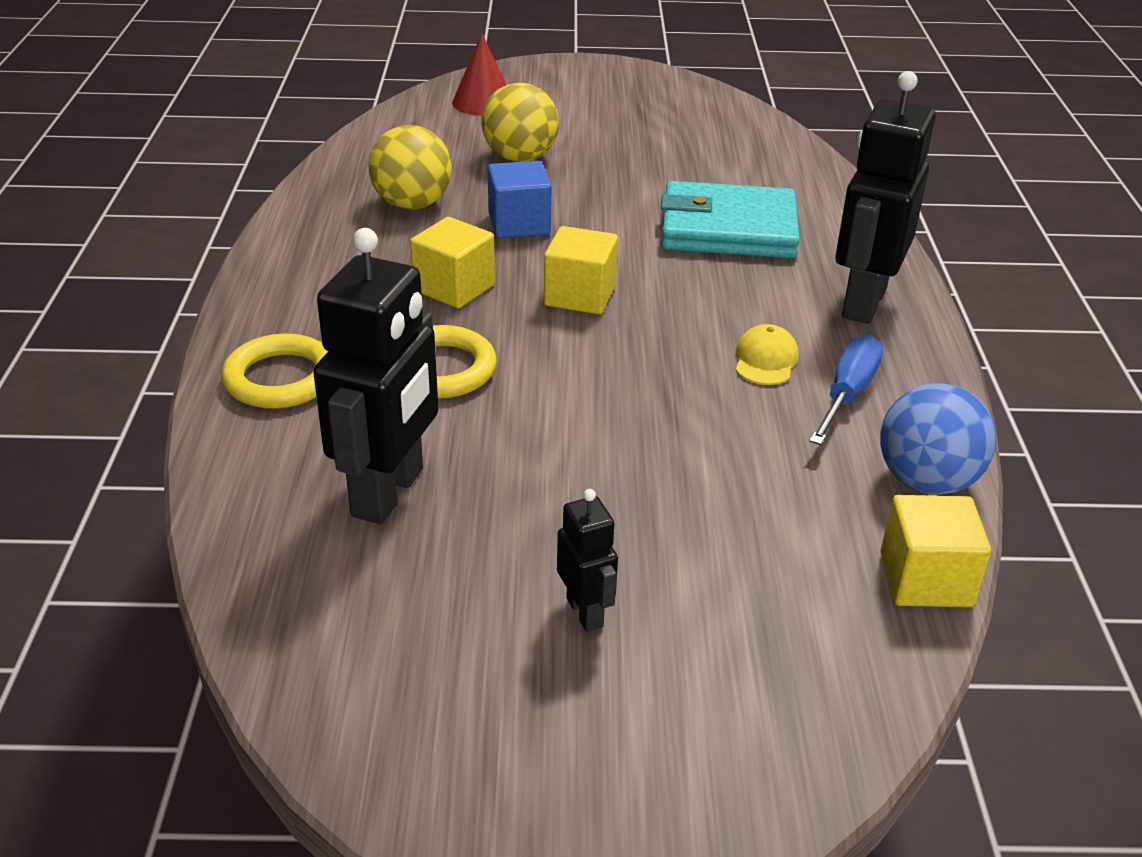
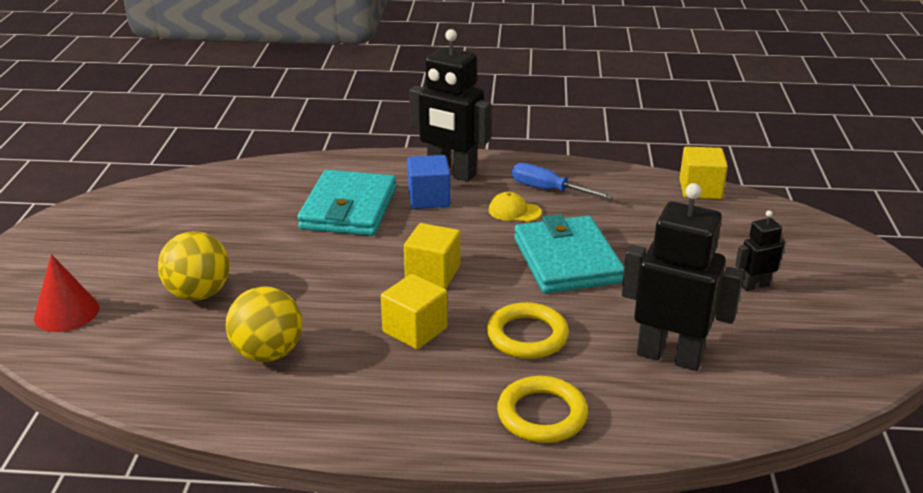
camera: 85 degrees left, 5 degrees down
blue cube [488,161,552,238] -> blue cube moved to [407,155,451,209]
blue ball [880,383,996,495] -> none
none -> turquoise wallet [514,214,624,293]

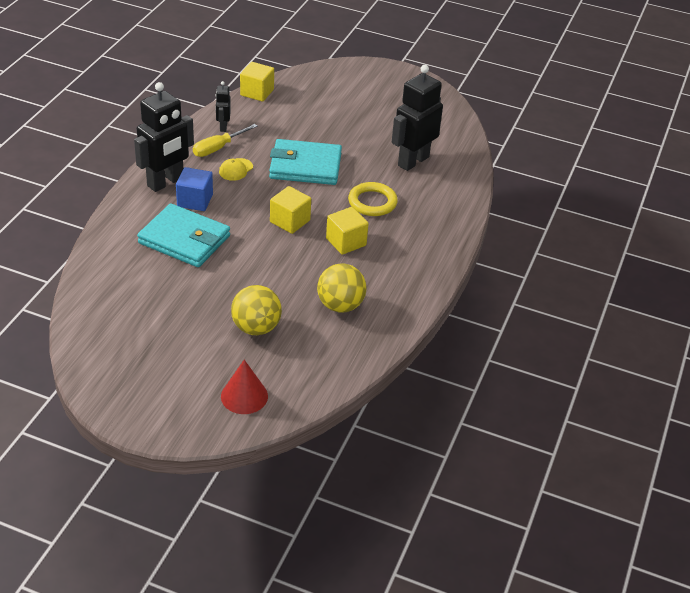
camera: 75 degrees left, 10 degrees up
yellow ring [497,376,588,443] -> none
blue screwdriver [512,163,613,199] -> yellow screwdriver [193,124,258,157]
black robot [735,210,785,291] -> black robot moved to [216,81,231,132]

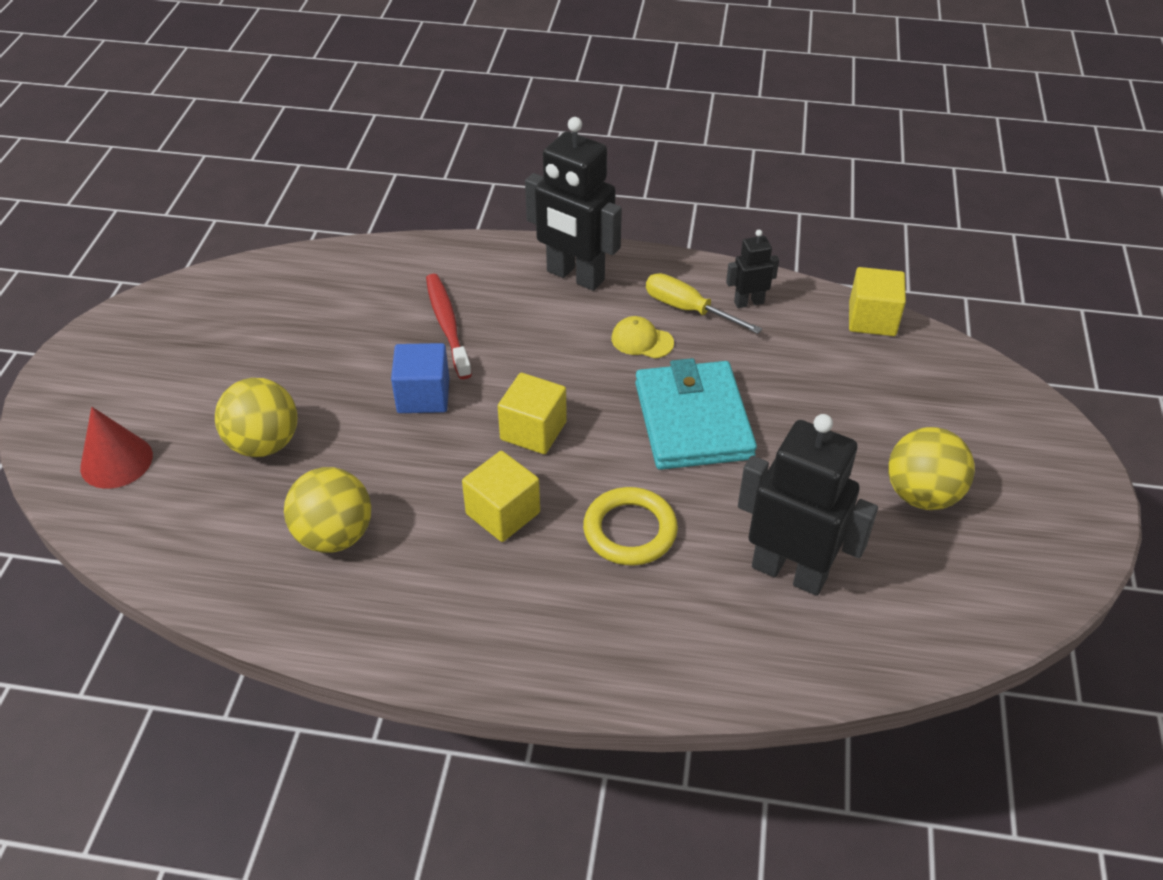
camera: 80 degrees right, 5 degrees up
turquoise wallet [137,203,230,267] -> red toothbrush [426,274,472,379]
blue cube [176,167,213,211] -> blue cube moved to [391,343,449,413]
none -> yellow ball [888,427,975,510]

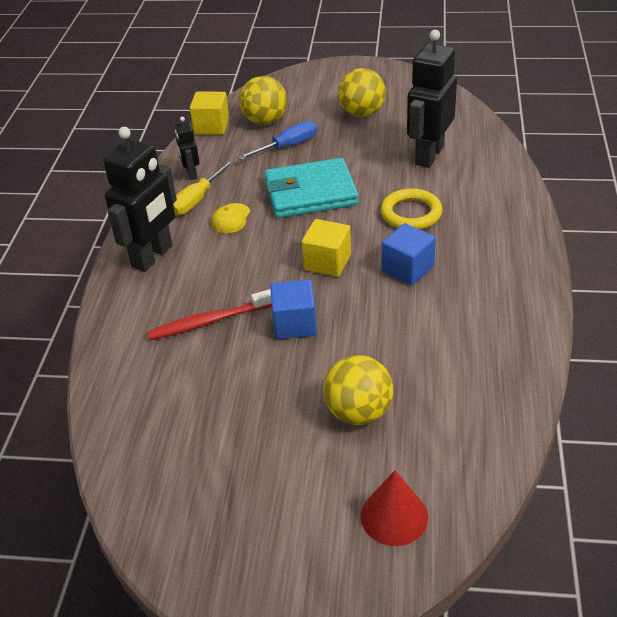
camera: 90 degrees left, 5 degrees down
yellow ball [284,467,371,553] -> yellow ball moved to [239,76,287,125]
yellow cube [462,451,540,542] -> blue cube [382,223,436,285]
none -> blue screwdriver [238,121,317,160]

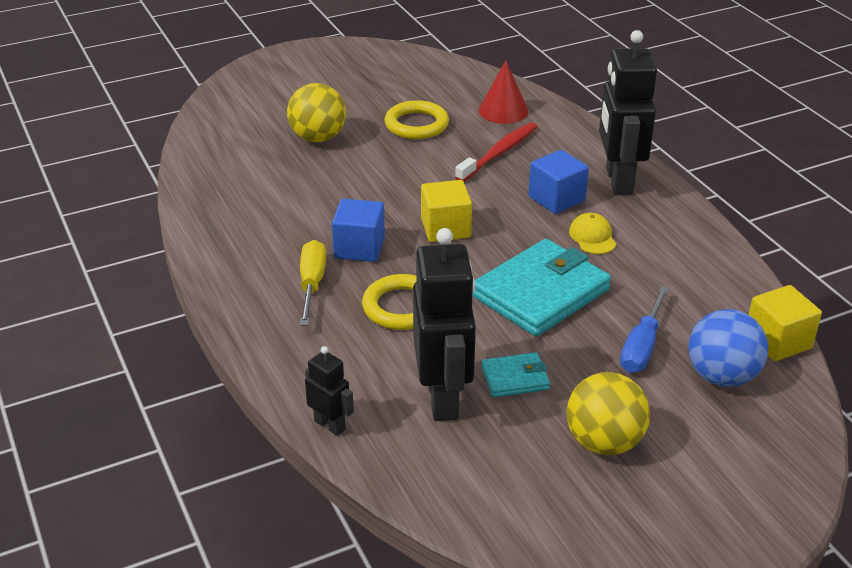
camera: 145 degrees right, 5 degrees down
yellow screwdriver [173,160,234,215] -> yellow screwdriver moved to [300,240,326,326]
black robot [175,117,200,180] -> black robot moved to [305,346,354,436]
yellow ball [239,76,287,125] -> blue ball [688,309,768,387]
blue cube [270,279,317,339] -> blue cube moved to [529,150,589,214]
red cone [360,470,428,546] -> red cone moved to [479,60,528,124]
none -> yellow ring [385,100,449,139]
none -> turquoise wallet [481,352,550,398]

